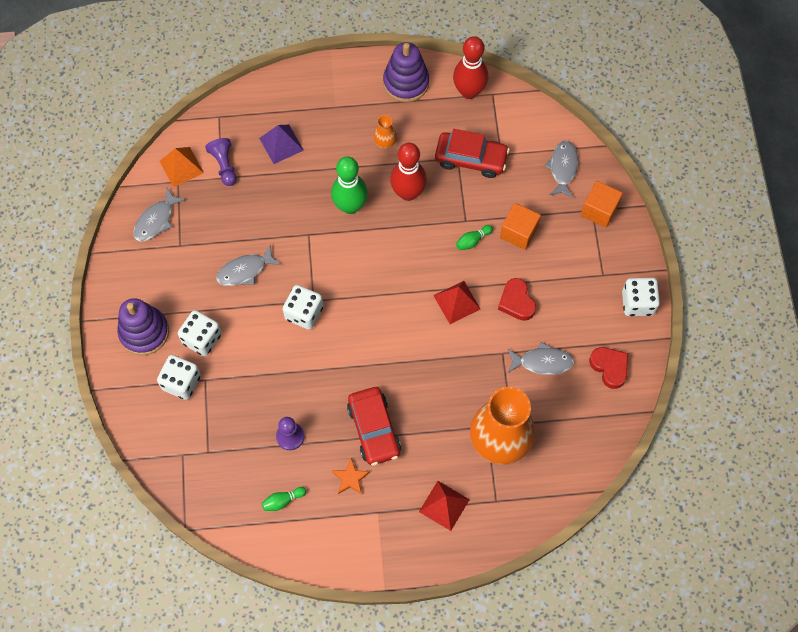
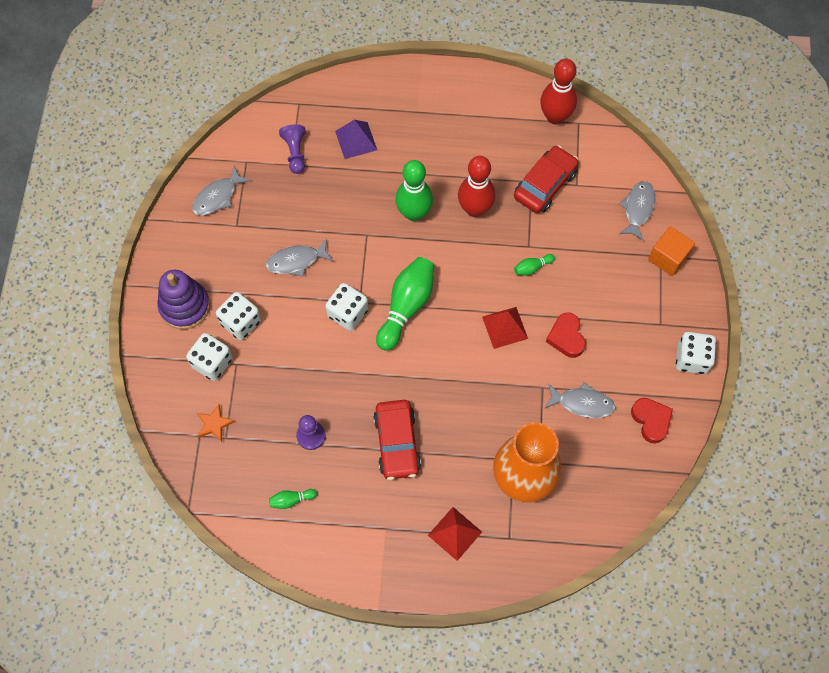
camera: 10 degrees right, 0 degrees up
orange pyramid [160,147,204,187] -> none
orange star [332,458,370,494] -> orange star moved to [197,404,235,442]
orange vase [373,115,397,149] -> none
purple stacking toy [383,42,429,102] -> none
red car [435,129,510,178] -> red car turned 75 degrees counterclockwise [514,145,579,213]
orange cube [500,203,541,250] -> none
none -> green bowling pin [376,257,434,351]

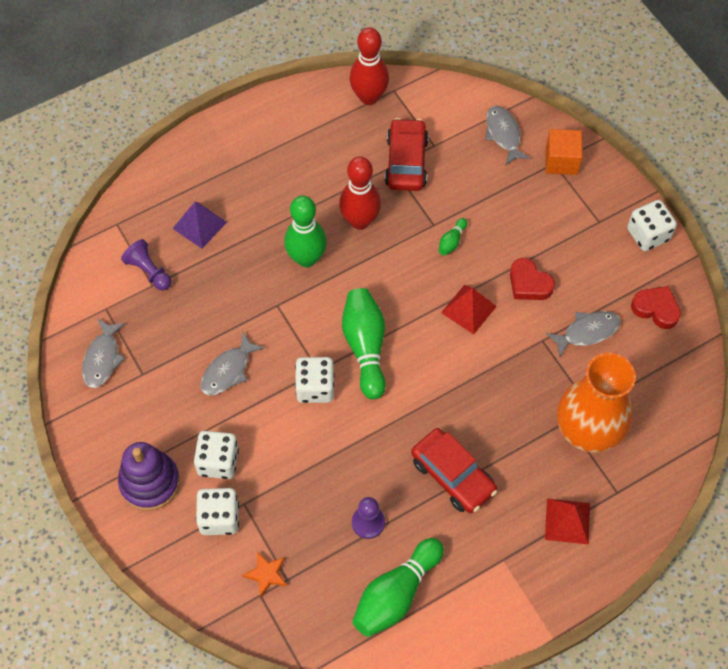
camera: 35 degrees left, 5 degrees down
green bowling pin [269,489,317,509] -> green bowling pin [352,538,444,637], size x2.23

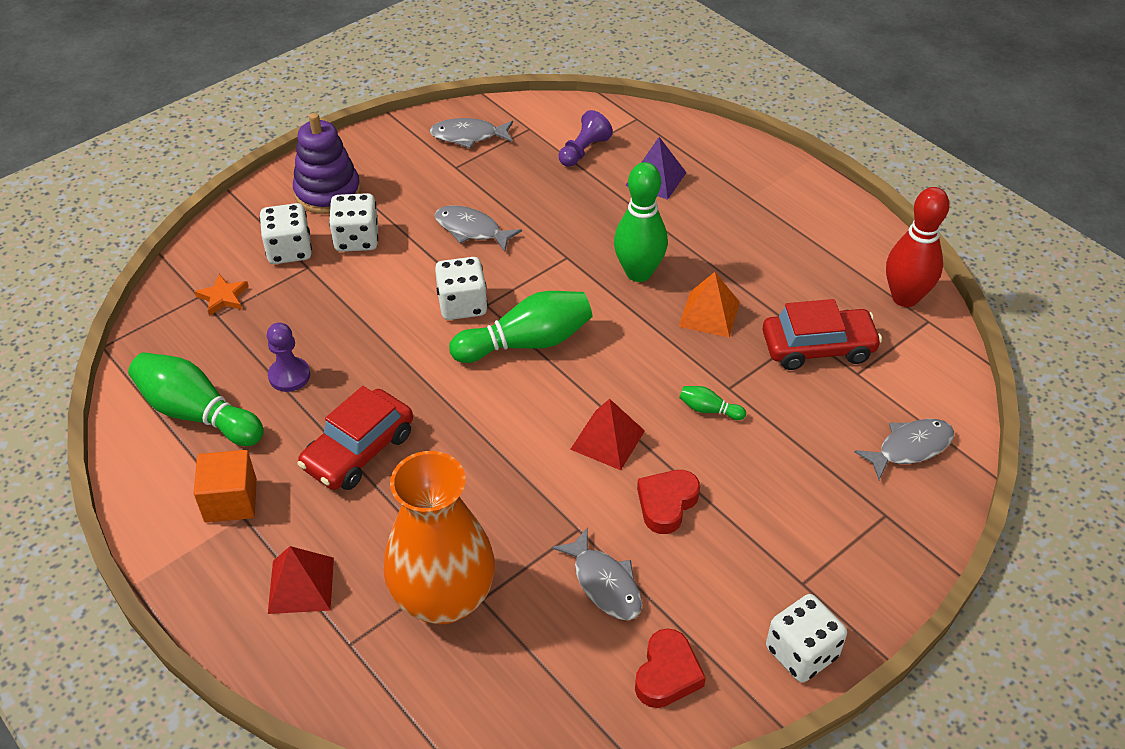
camera: 80 degrees right, 15 degrees down
red bowling pin [339,156,381,230] -> orange pyramid [679,272,740,338]
orange cube [546,129,583,175] -> orange cube moved to [194,450,257,523]

